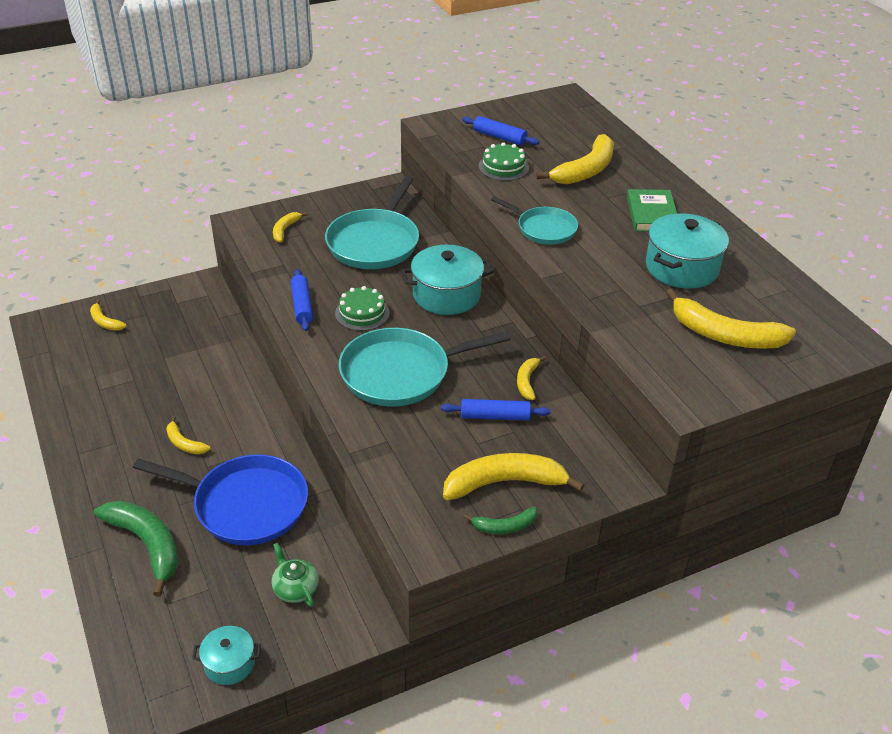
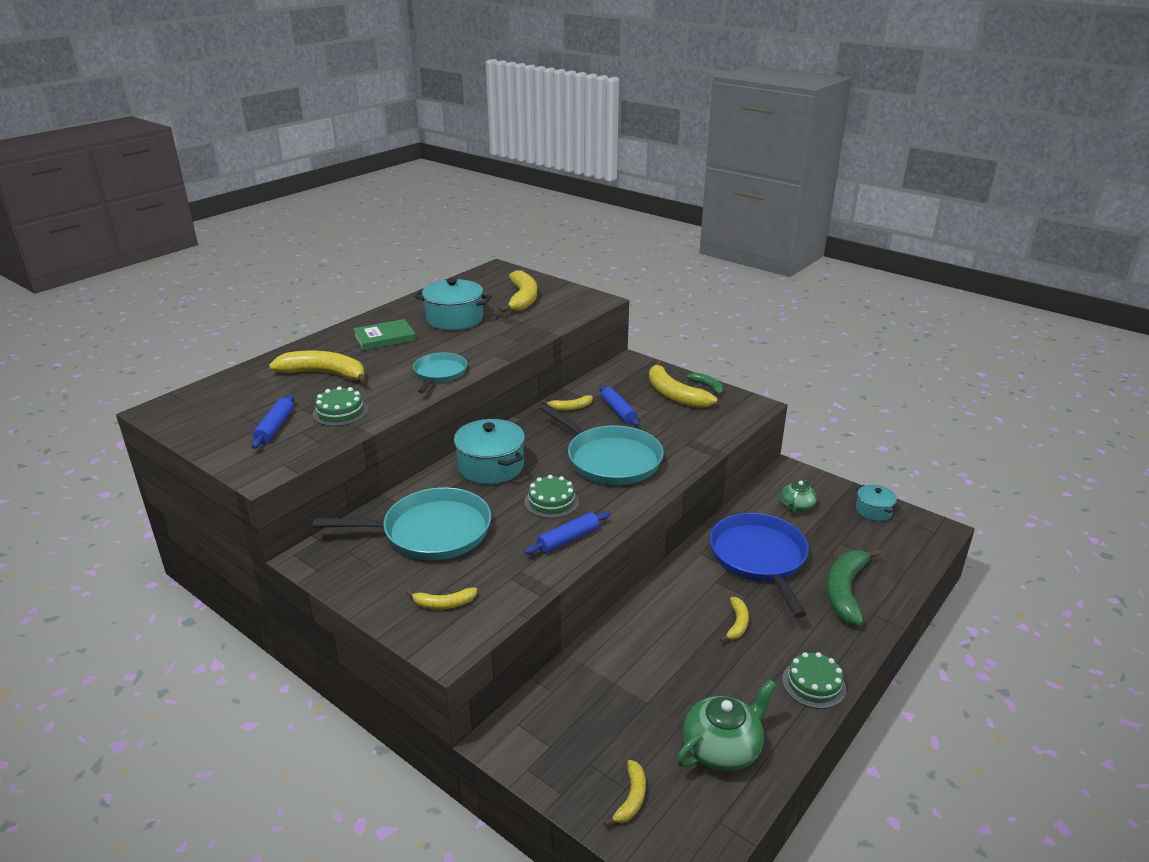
camera: 115 degrees left, 10 degrees down
none -> green teapot [677,679,776,772]
none -> green cake [782,652,846,709]

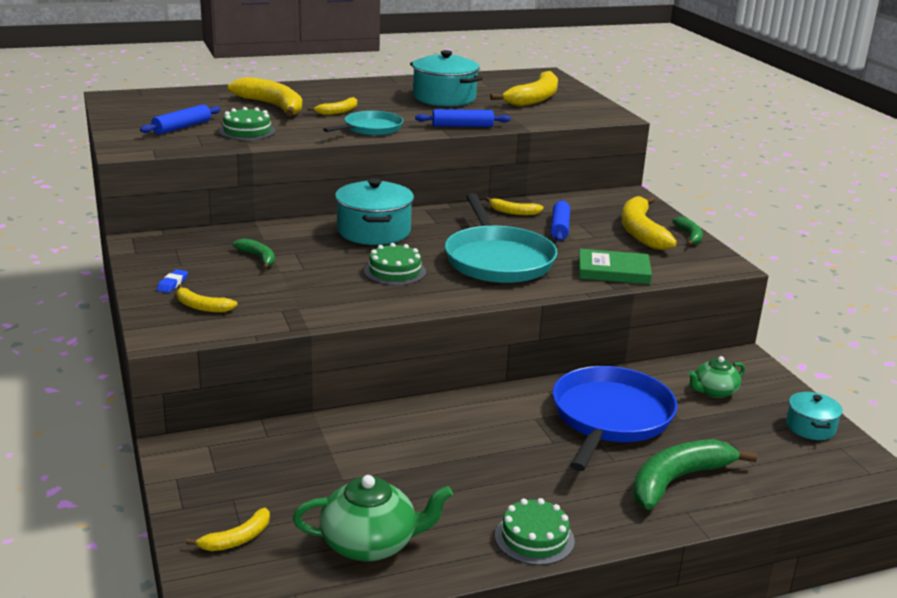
camera: 30 degrees right, 5 degrees down
turquoise pan [313,487,492,560] -> green banana [233,238,275,269]
green book [353,319,416,351] -> green book moved to [579,249,652,284]
blue rolling pin [524,511,610,555] -> blue rolling pin moved to [415,109,511,127]
yellow banana [720,597,749,642] -> yellow banana moved to [307,97,357,115]
none -> blue eraser [157,269,188,293]

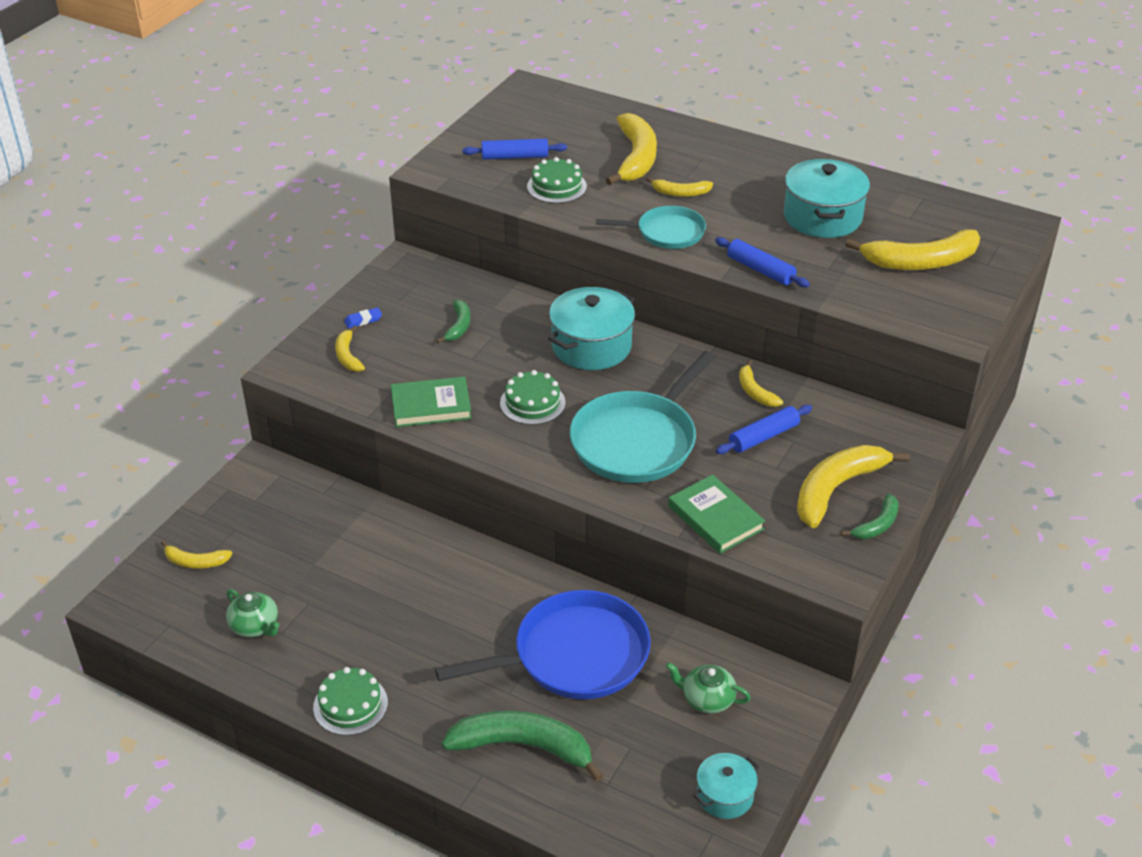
camera: 50 degrees right, 15 degrees up
green teapot [293,475,453,562] -> green teapot [226,589,279,637], size x0.62
none -> green book [391,377,472,427]

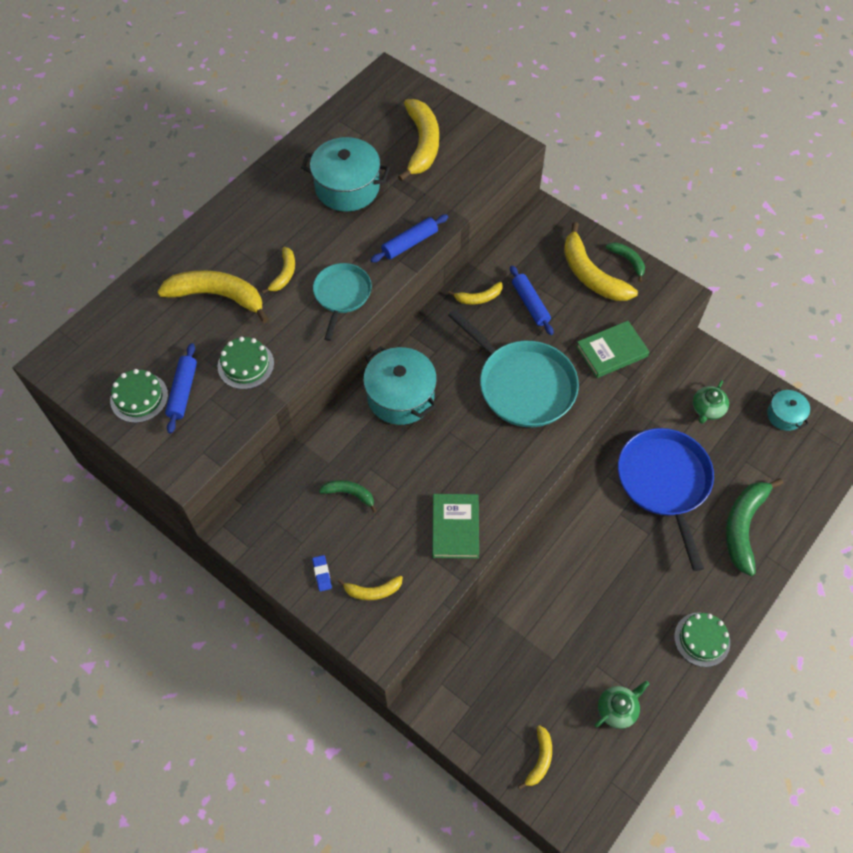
camera: 80 degrees left, 20 degrees up
green cake [500,370,565,425] -> green cake moved to [110,369,168,423]

